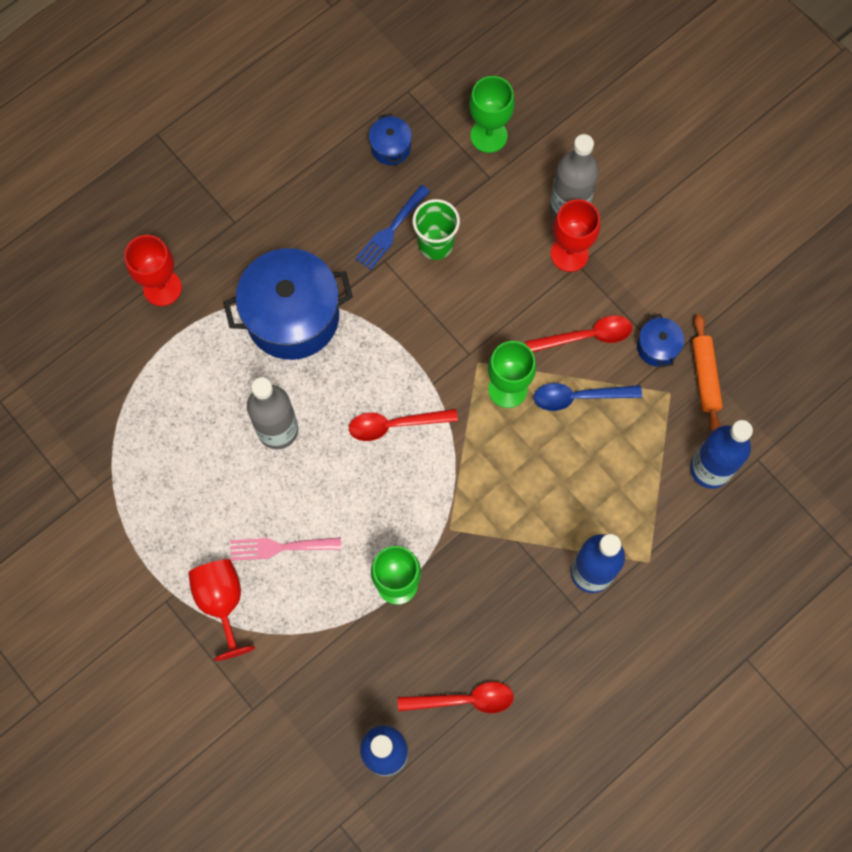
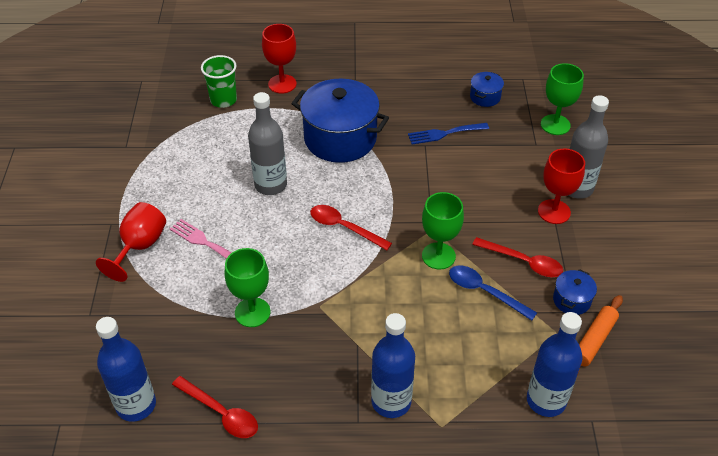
camera: 40 degrees right, 25 degrees down
green cup [413,199,460,260] -> green cup moved to [201,55,237,108]

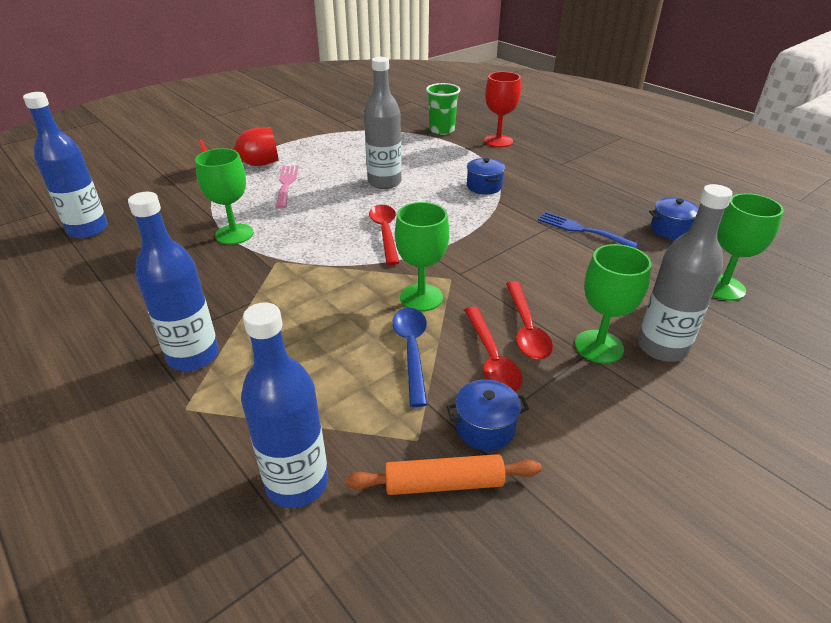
camera: 50 degrees right, 10 degrees down
red spoon [172,376,258,438] -> red spoon moved to [506,281,553,360]
blue pot [291,79,389,163] -> blue pot [467,158,505,194], size x0.44
red goblet [538,148,585,224] -> green goblet [575,244,652,363]

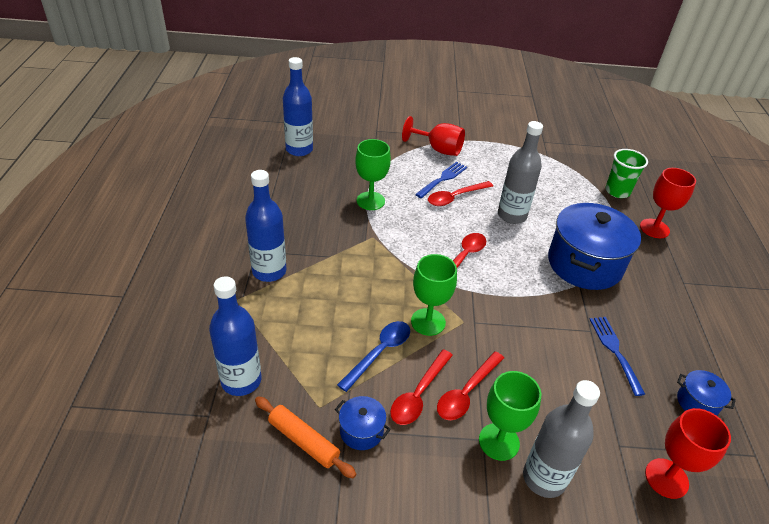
camera: 40 degrees right, 5 degrees up
pink fork [276,166,299,209] -> blue fork [415,162,467,198]
blue pot [467,158,505,194] -> blue pot [548,203,641,290], size x2.25
green goblet [712,193,784,301] -> red goblet [645,408,731,499]
none -> red spoon [428,181,493,206]

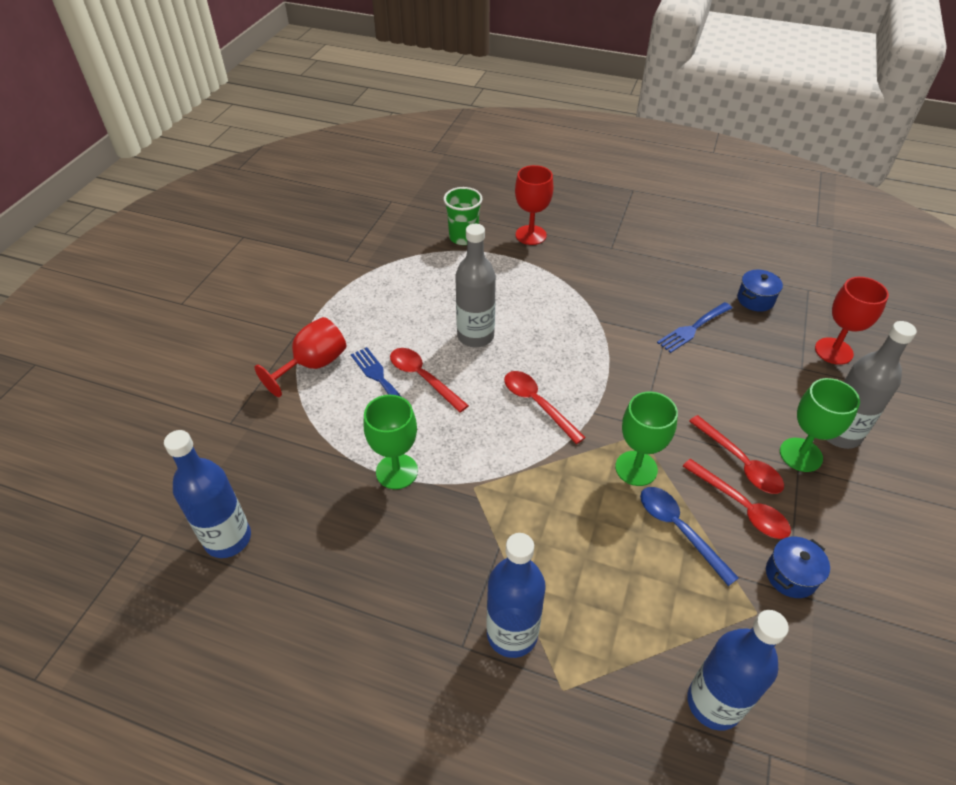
camera: 70 degrees left, 5 degrees up
orange rolling pin [255,396,357,479] -> none
red spoon [428,181,493,206] -> red spoon turned 150 degrees clockwise [390,348,469,413]
blue pot [548,203,641,290] -> none
blue fork [589,317,645,396] -> blue fork turned 45 degrees counterclockwise [657,302,732,353]

